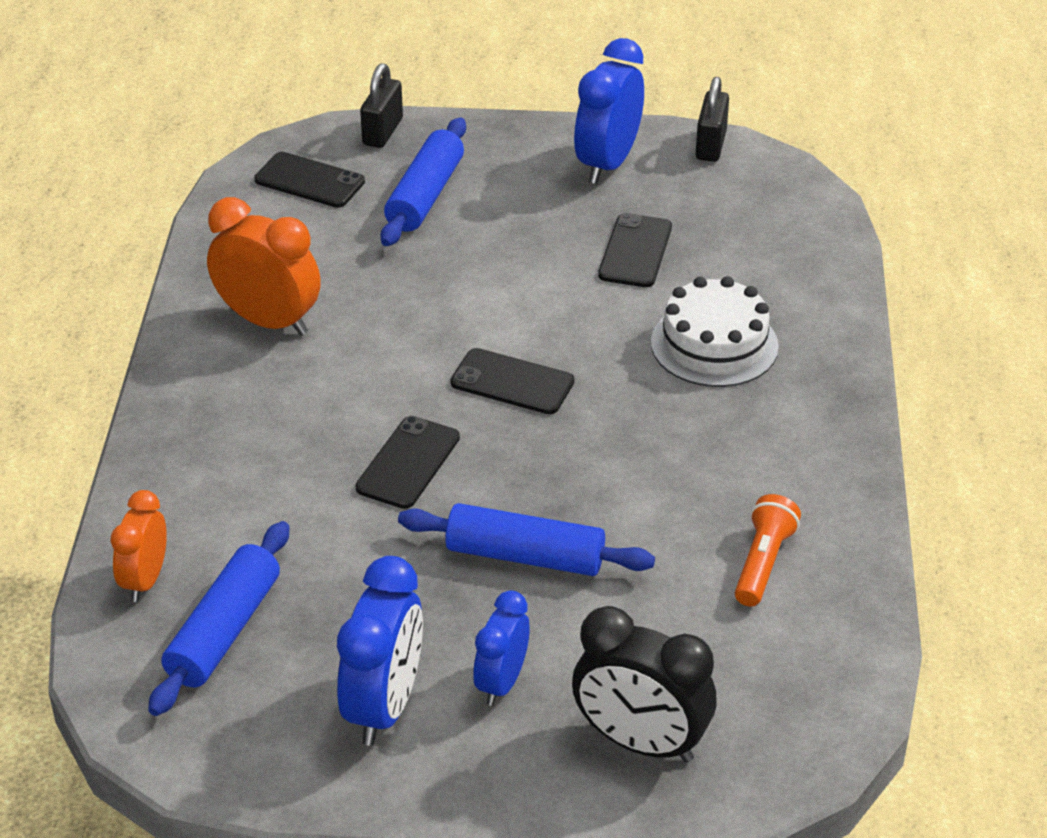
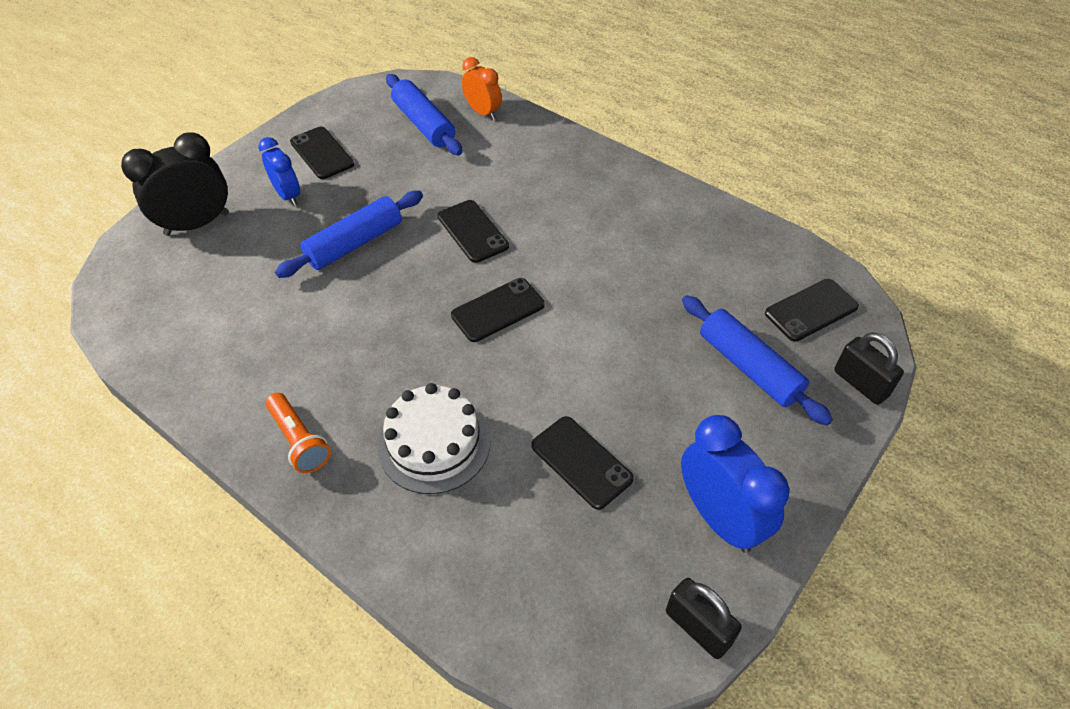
camera: 125 degrees right, 10 degrees up
orange clock [207,197,321,336] -> none
blue clock [337,556,423,746] -> black phone [290,127,354,179]
orange flashlight [735,494,801,606] -> orange flashlight moved to [265,392,331,473]

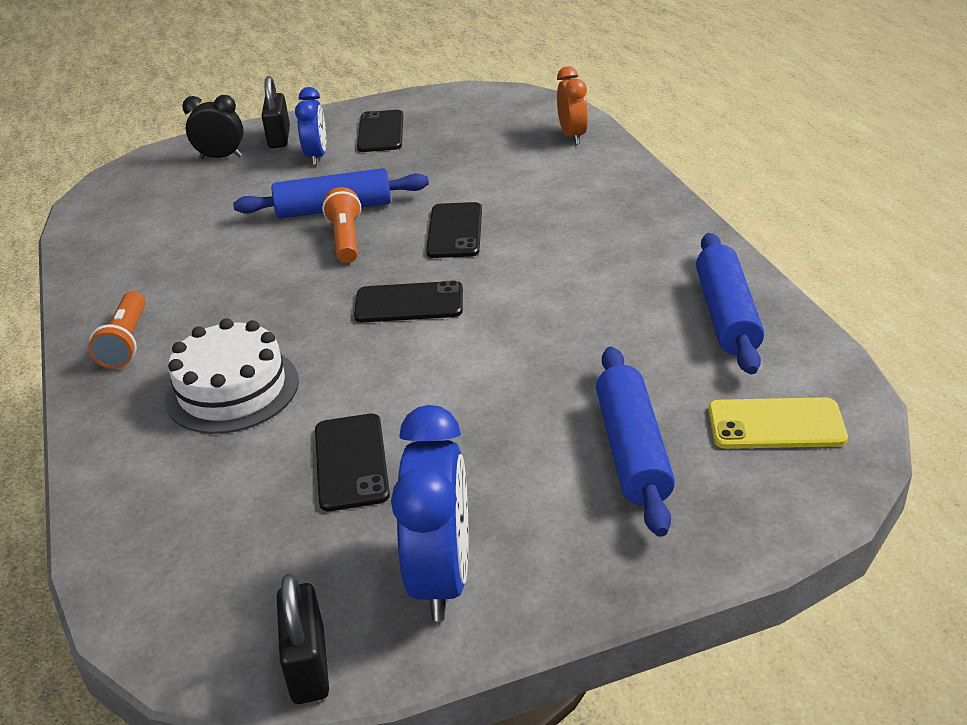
camera: 35 degrees right, 15 degrees down
black clock [121,132,229,236] -> black clock [182,95,244,159], size x0.63
blue rolling pin [386,74,462,155] -> blue rolling pin moved to [696,233,764,374]
black phone [765,279,859,342] -> yellow phone [708,397,848,449]
black padlock [834,332,904,405] -> black padlock moved to [262,76,290,148]
none -> orange flashlight [322,187,361,263]

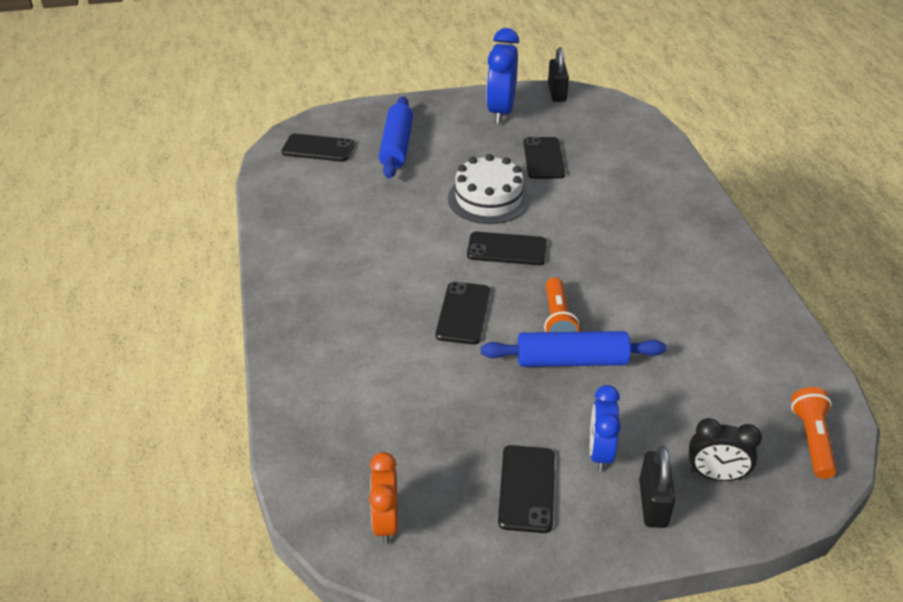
camera: 175 degrees left, 5 degrees up
orange flashlight [88,291,146,369] -> orange flashlight moved to [791,387,837,479]
white cake [165,318,299,434] -> white cake moved to [448,154,530,224]
orange clock [557,66,588,144] -> orange clock moved to [369,452,398,544]
blue rolling pin [696,233,764,374] -> none
yellow phone [708,397,848,449] -> black phone [281,134,355,162]

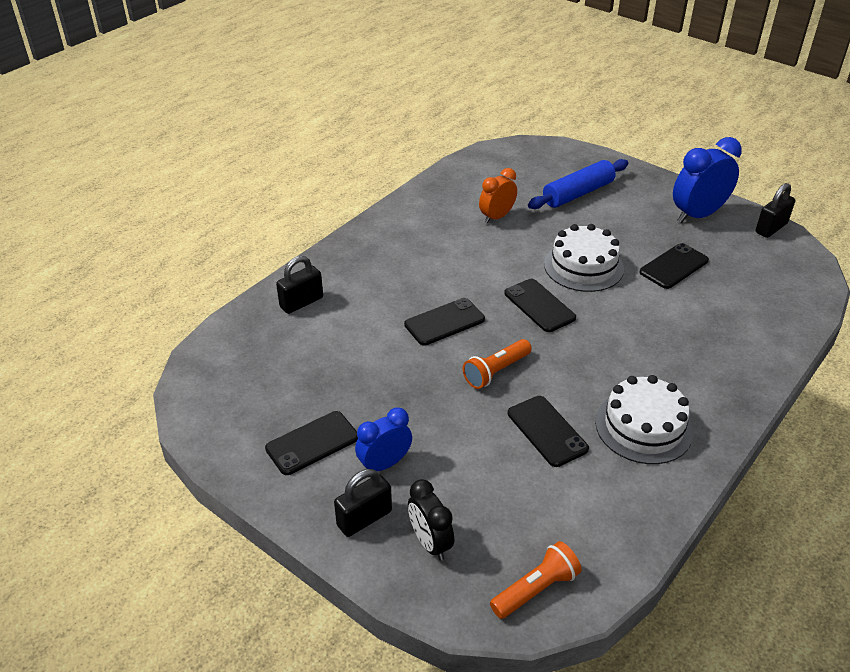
camera: 50 degrees right, 0 degrees up
black phone [281,134,355,162] -> black phone moved to [508,396,589,467]
orange clock [369,452,398,544] -> orange clock moved to [479,168,517,224]
blue rolling pin [481,331,666,367] -> none
none -> black padlock [276,256,323,314]
none -> white cake [595,375,693,464]

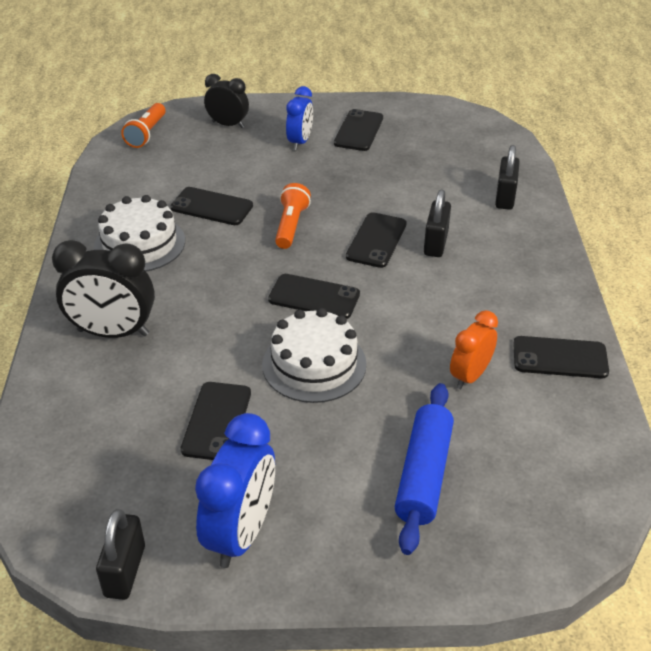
camera: 140 degrees right, 0 degrees up
black padlock [334,469,392,537] -> black padlock moved to [424,189,451,257]
orange clock [479,168,517,224] -> orange clock turned 150 degrees counterclockwise [450,310,498,389]
none -> black clock [52,240,155,338]
none -> black phone [513,336,609,378]

